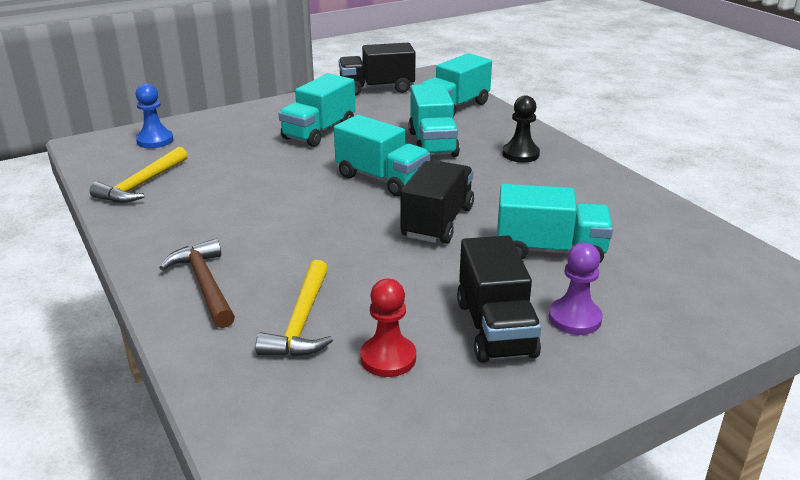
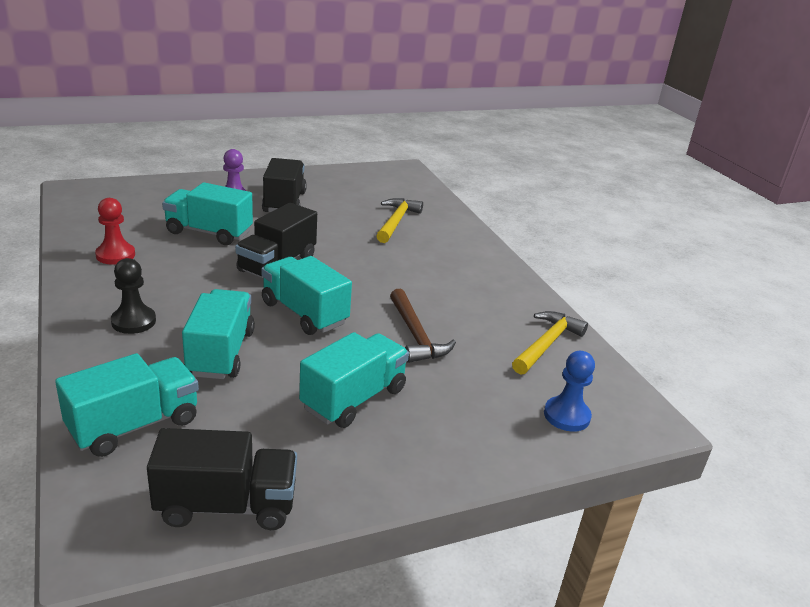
camera: 175 degrees left, 0 degrees up
brown hammer [159,239,235,328] -> brown hammer moved to [390,289,456,363]
red pawn [360,279,416,377] -> red pawn moved to [95,198,135,265]

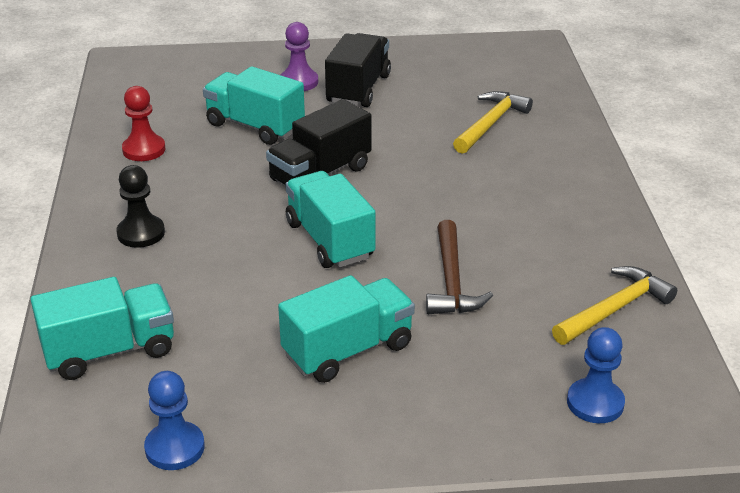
camera: 20 degrees right, 5 degrees up
black truck [147,428,297,530] -> blue pawn [144,371,205,470]
turquoise truck [182,289,255,379] -> none

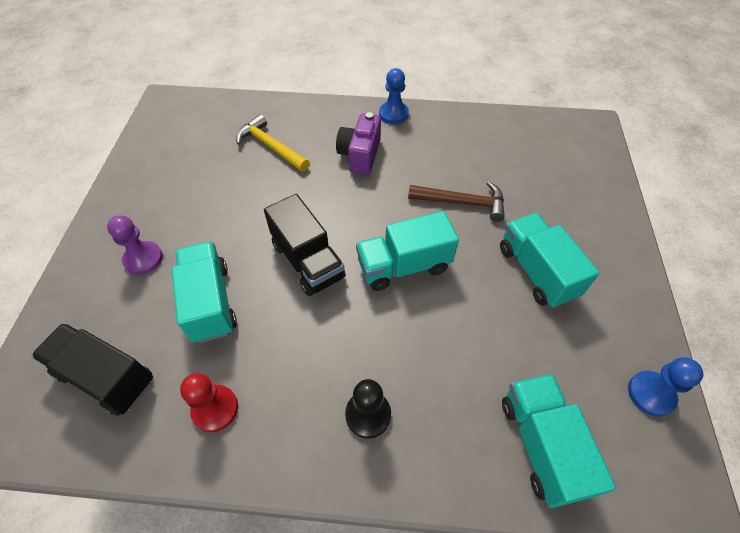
camera: 80 degrees left, 20 degrees up
turquoise truck [203,66,305,145] -> turquoise truck turned 120 degrees clockwise [172,242,237,343]
black truck [325,33,391,107] -> black truck moved to [31,323,153,416]
yellow hammer [552,266,677,345] -> none
blue pawn [567,327,625,423] -> blue pawn moved to [379,68,409,124]
none -> purple camera [336,112,381,175]

